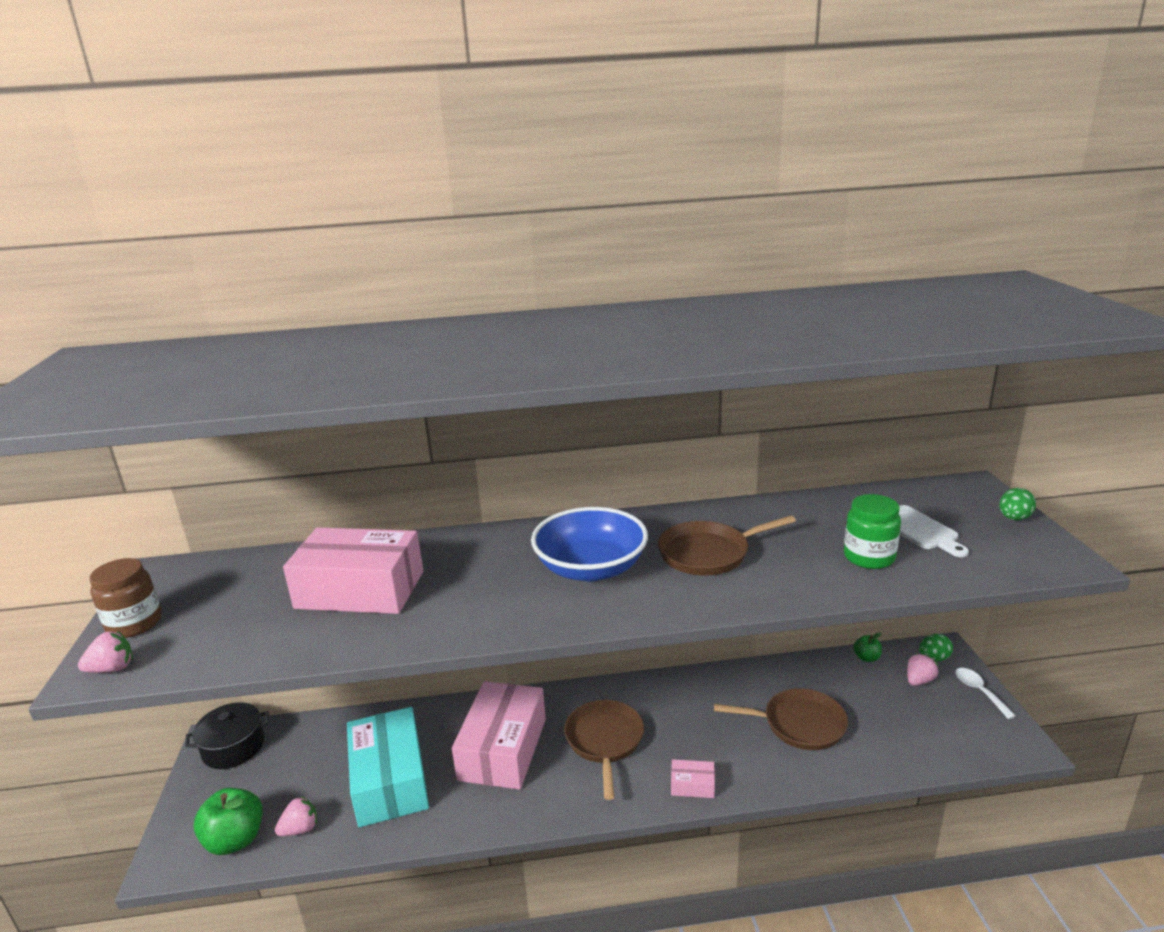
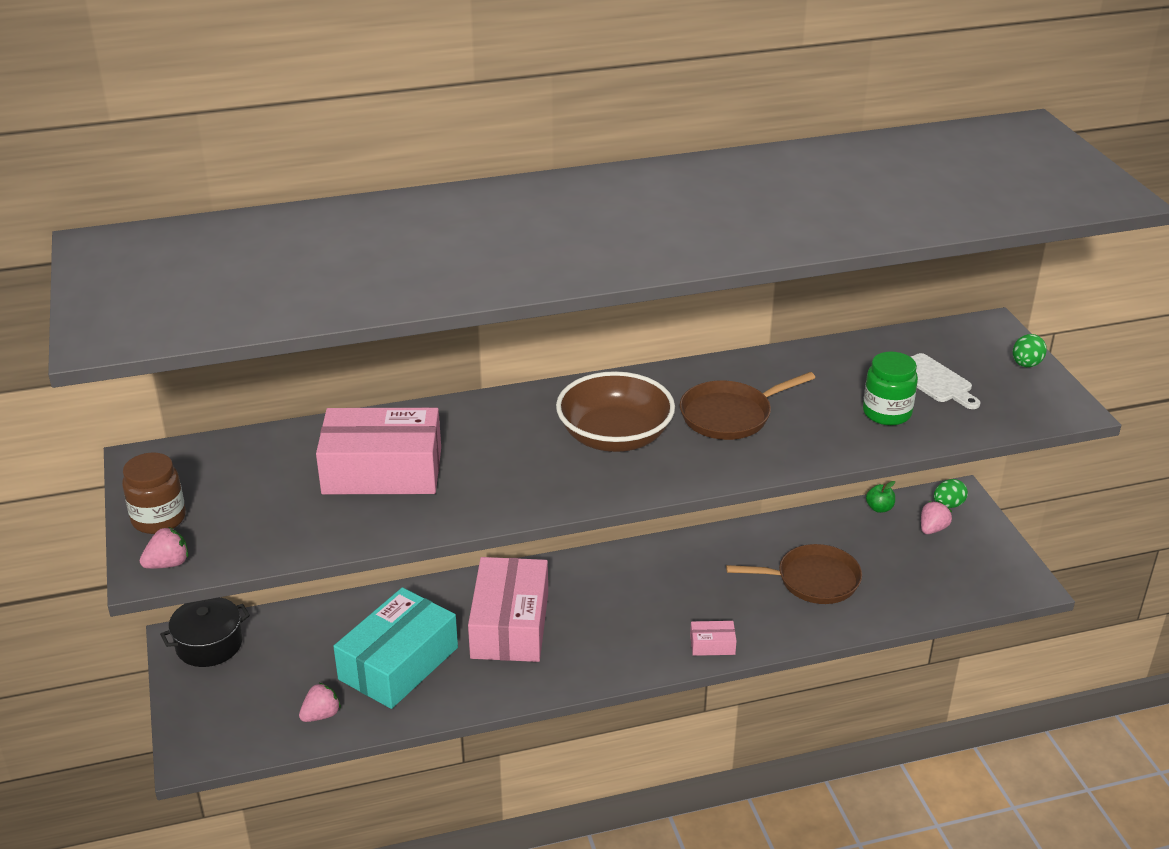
camera: 10 degrees left, 10 degrees up
green apple [193,788,263,855] -> none
turquoise box [347,707,429,827] -> turquoise box turned 60 degrees clockwise [333,587,458,709]
blue bowl [531,507,648,581] -> brown bowl [556,371,675,452]
brown pan [564,700,644,800] -> none
white spoon [956,668,1016,719] -> none

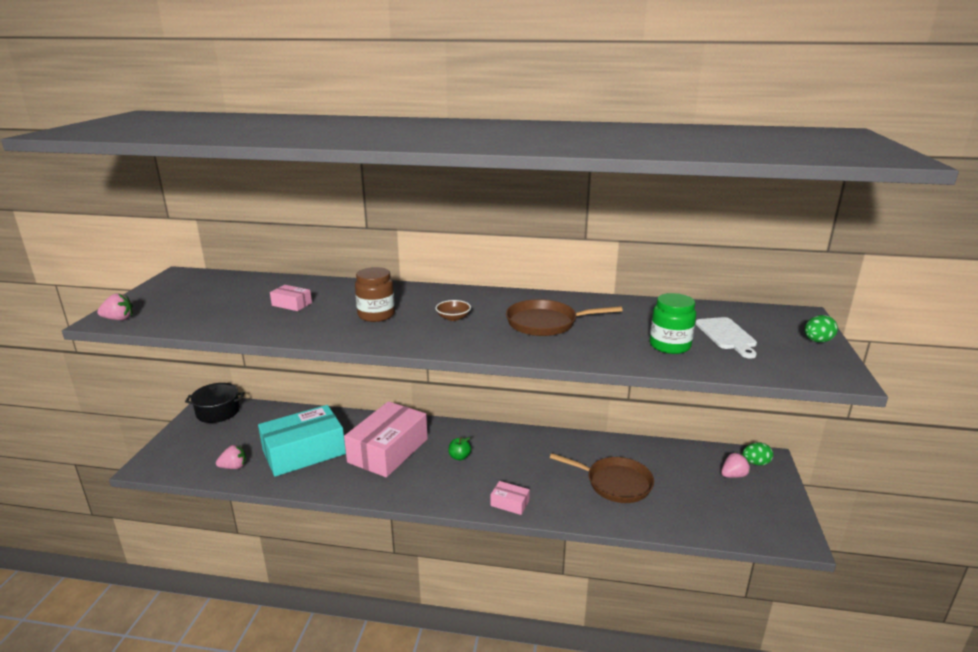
camera: 25 degrees right, 10 degrees down
brown jar [122,452,186,534] -> brown jar moved to [355,267,395,322]
pink box [316,408,441,494] -> pink box [270,285,312,311], size x0.42
brown bowl [556,371,675,452] -> brown bowl [435,300,471,321], size x0.40
green apple [866,481,895,513] -> green apple moved to [448,437,471,460]

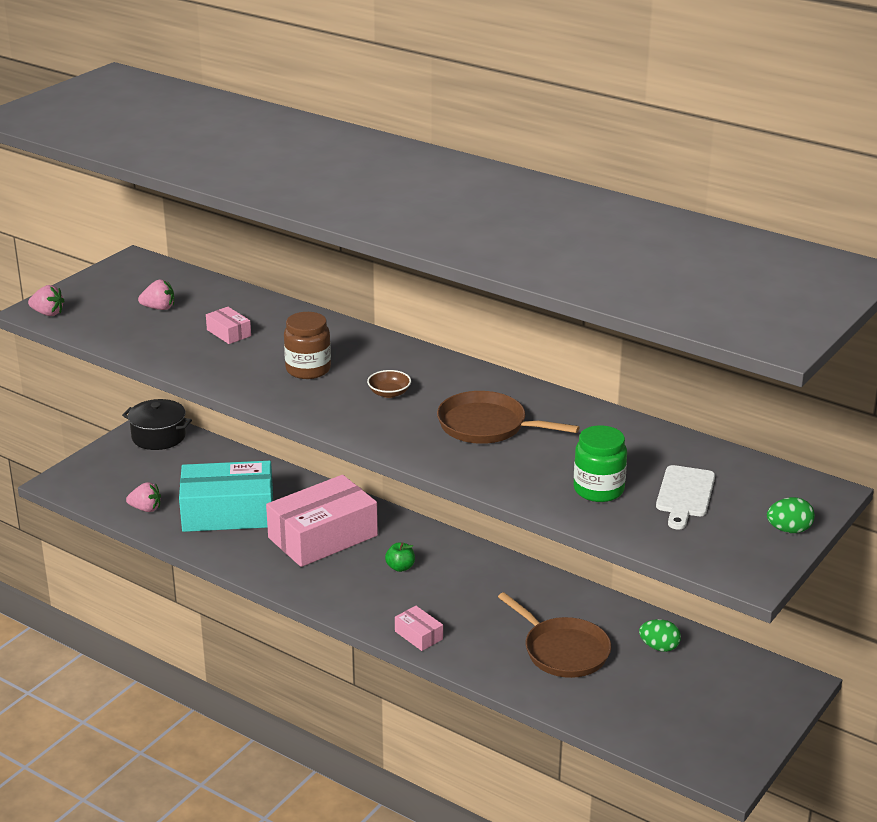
camera: 25 degrees right, 5 degrees up
pink strawberry [721,453,750,478] -> pink strawberry moved to [138,280,174,310]
green egg [743,442,773,465] -> green egg moved to [639,619,681,652]

